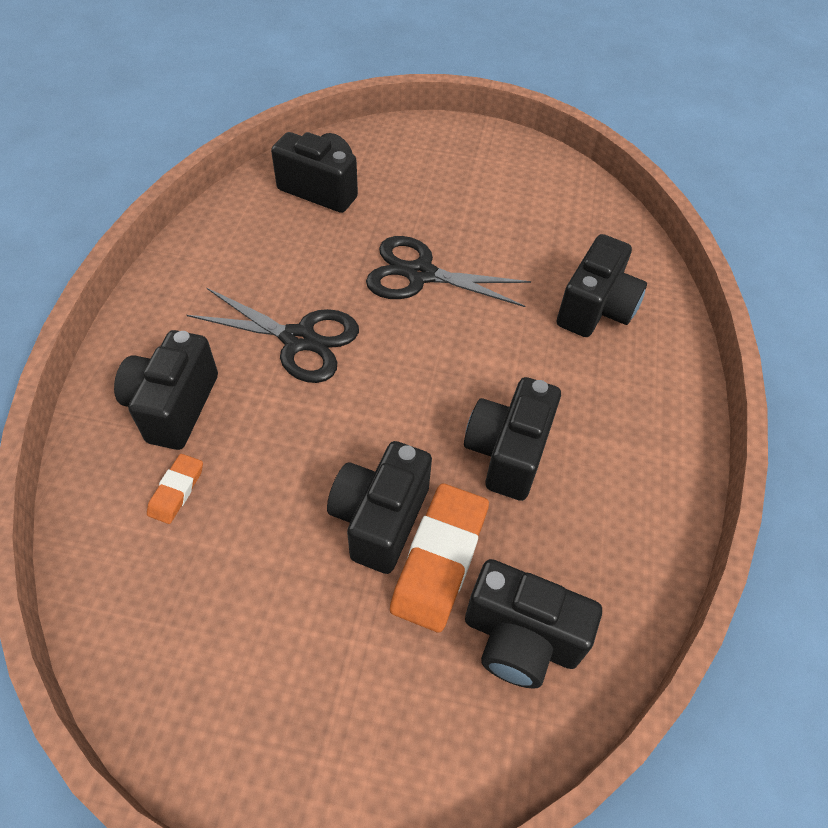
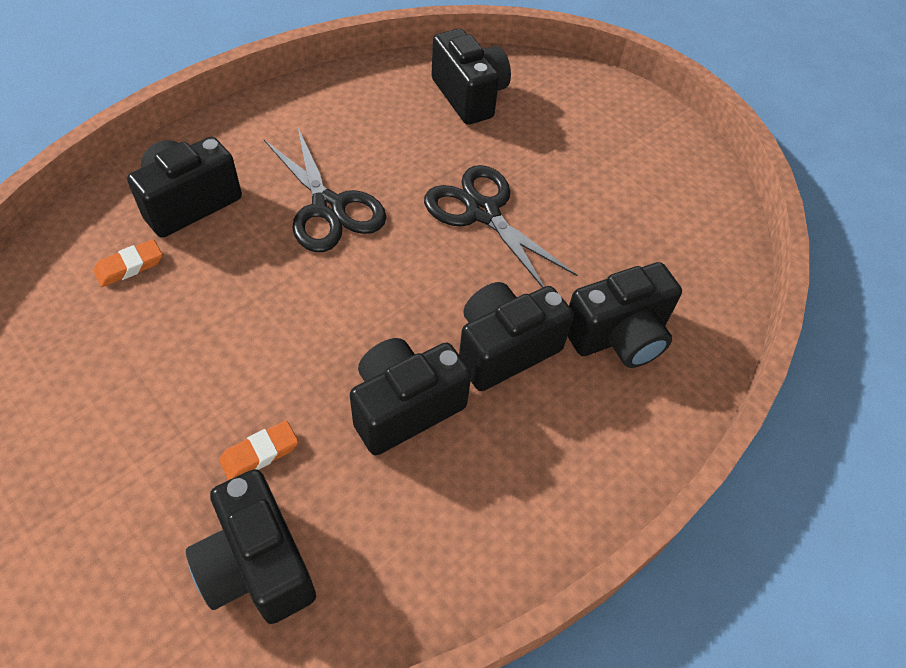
camera: 35 degrees right, 0 degrees up
black camera [327,441,432,574] -> black camera moved to [459,282,574,391]
orange eraser [390,483,489,633] -> orange eraser [219,421,298,480], size x0.52

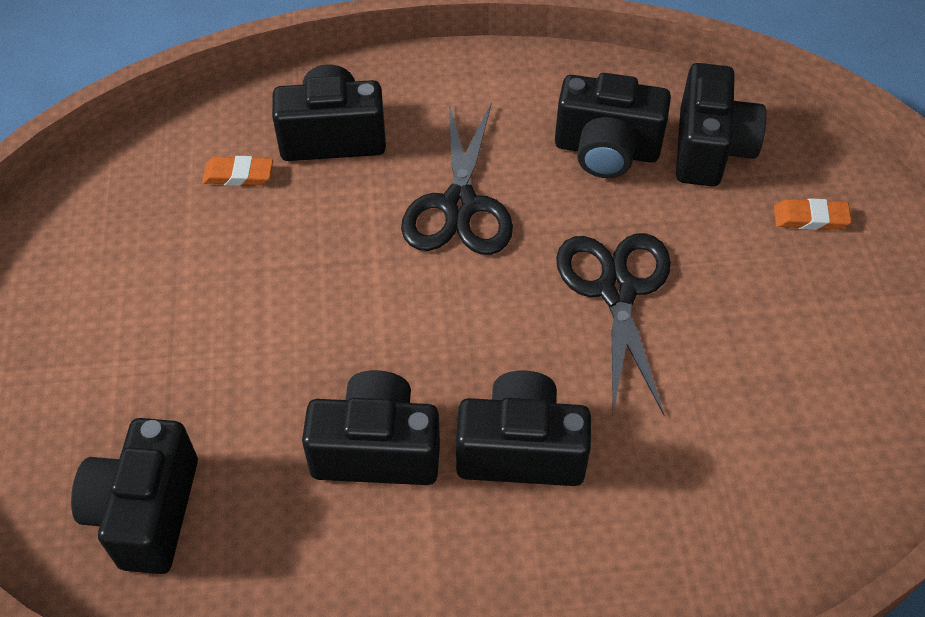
camera: 40 degrees right, 0 degrees up
orange eraser [219,421,298,480] -> orange eraser moved to [774,198,852,230]
black camera [567,262,682,368] -> black camera moved to [555,73,671,178]

